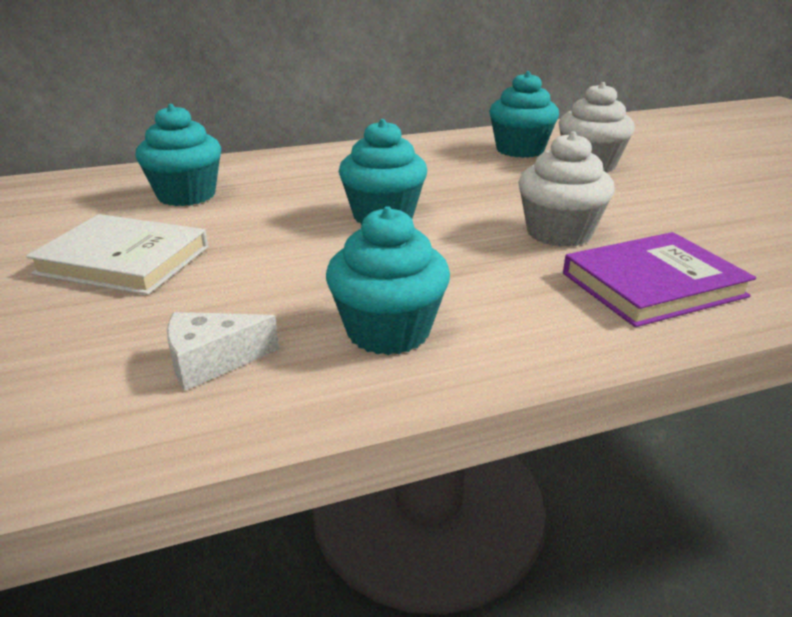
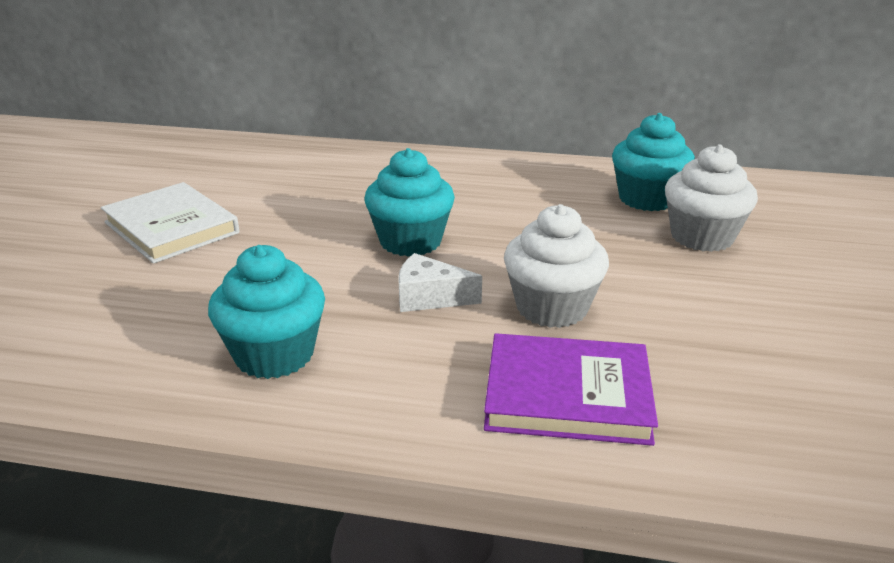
camera: 30 degrees right, 0 degrees up
turquoise cupcake [135,104,221,206] -> none
white cheese [167,312,279,391] -> white cheese moved to [398,253,482,312]

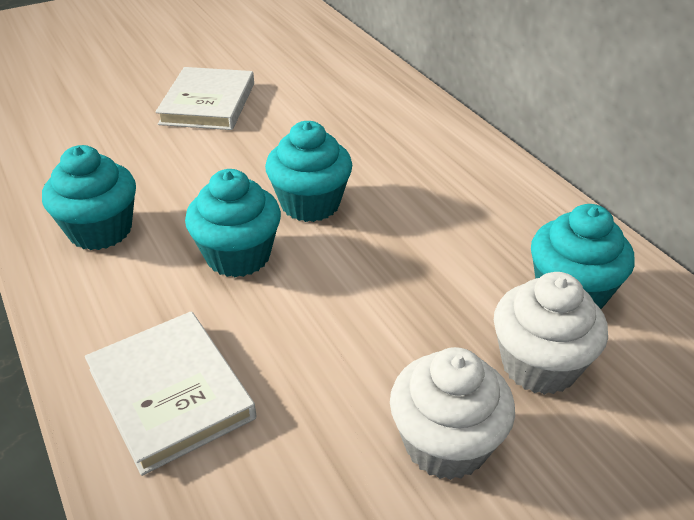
camera: 50 degrees right, 10 degrees up
white cheese [398,253,482,312] -> turquoise cupcake [185,169,281,277]
purple book [484,333,658,446] -> white book [85,311,256,476]
white cupcake [504,204,609,328] -> white cupcake moved to [390,347,515,480]

